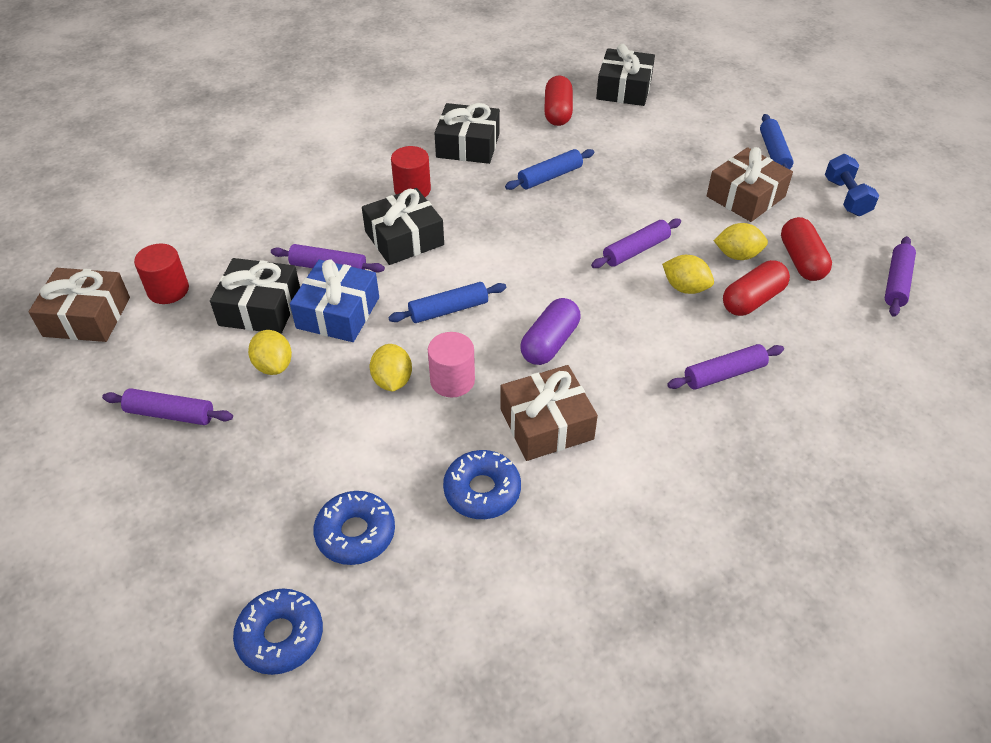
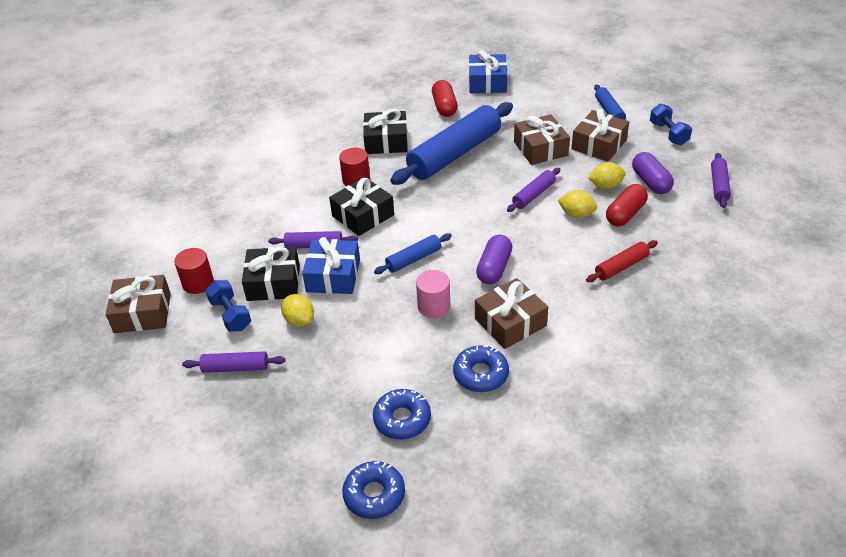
camera: 10 degrees left, 5 degrees down
yellow lemon [370,344,412,392] -> none
blue rolling pin [505,149,594,190] -> blue rolling pin [390,102,513,185], size x2.14
black gift [596,44,655,106] -> blue gift [469,50,507,93]
purple rolling pin [667,344,784,390] -> red rolling pin [586,240,658,282]
red capsule [781,217,832,281] -> purple capsule [632,152,674,194]
none -> blue dumbbell [205,280,251,331]
none -> brown gift [514,114,570,165]

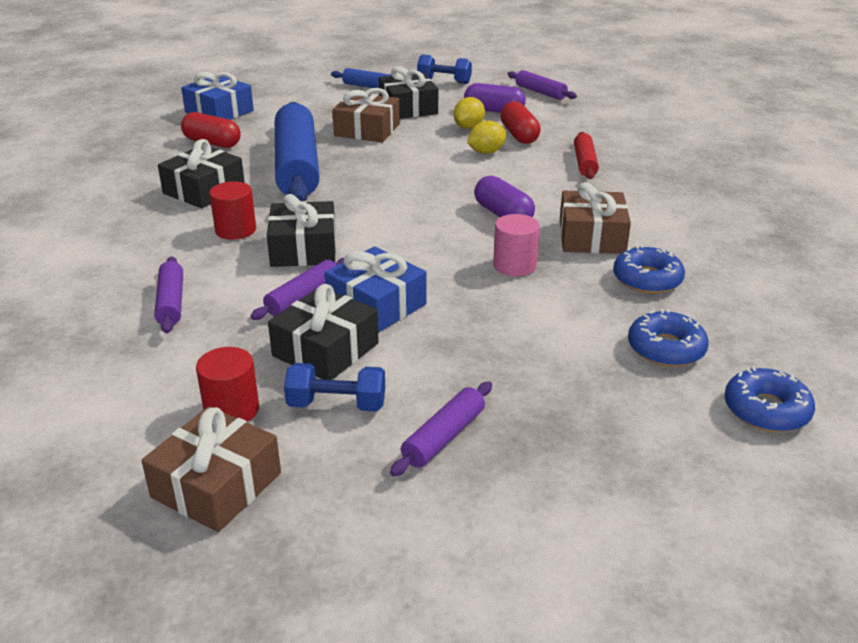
camera: 55 degrees left, 10 degrees down
yellow lemon [281,294,314,327] -> none
blue rolling pin [374,233,452,274] -> none
purple rolling pin [507,168,560,212] -> purple rolling pin moved to [154,256,183,333]
brown gift [571,109,629,162] -> black gift [379,66,438,119]

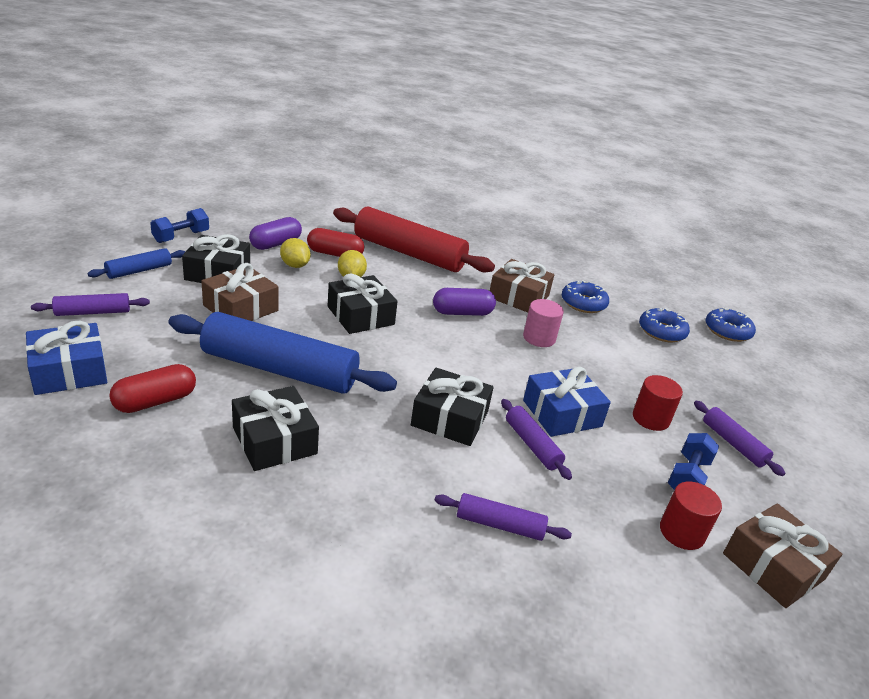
camera: 70 degrees left, 0 degrees up
red cylinder [209,181,256,240] -> red cylinder moved to [633,375,683,431]
black gift [268,284,379,380] -> black gift moved to [328,274,398,334]
purple rolling pin [508,70,577,100] -> purple rolling pin moved to [31,293,150,316]
red rolling pin [574,132,599,179] -> red rolling pin [333,207,495,273], size x2.14

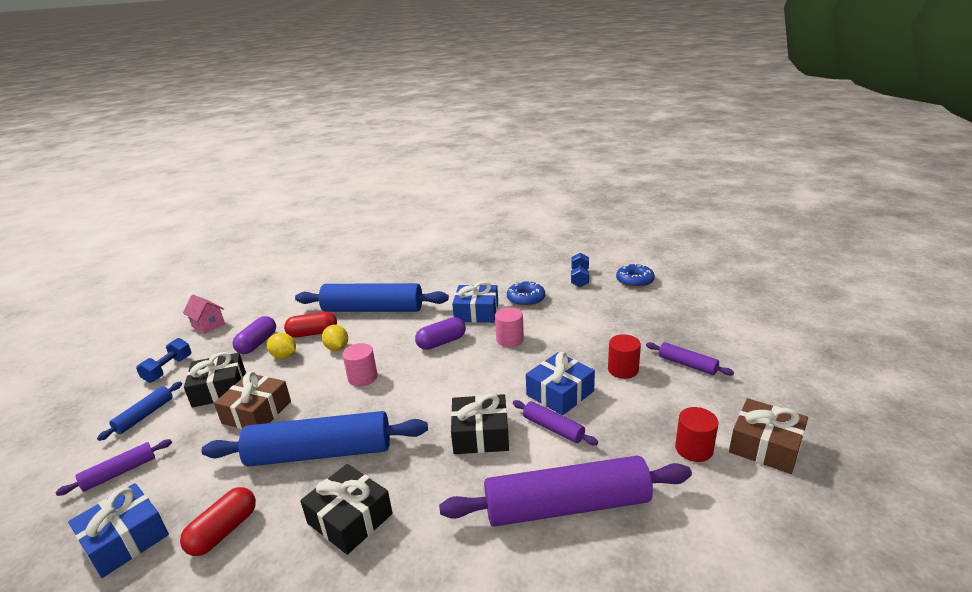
camera: 15 degrees left, 5 degrees down
black gift [328,274,398,334] -> pink cylinder [342,343,378,386]
red rolling pin [333,207,495,273] -> blue rolling pin [295,283,449,312]
purple rolling pin [434,493,572,541] -> purple rolling pin [439,456,692,527], size x2.14
brown gift [490,259,554,312] -> blue gift [452,281,498,323]
blue donut [639,308,690,342] -> none
blue dumbbell [668,433,719,490] -> blue dumbbell moved to [571,253,589,287]
none -> pink house [183,295,225,334]

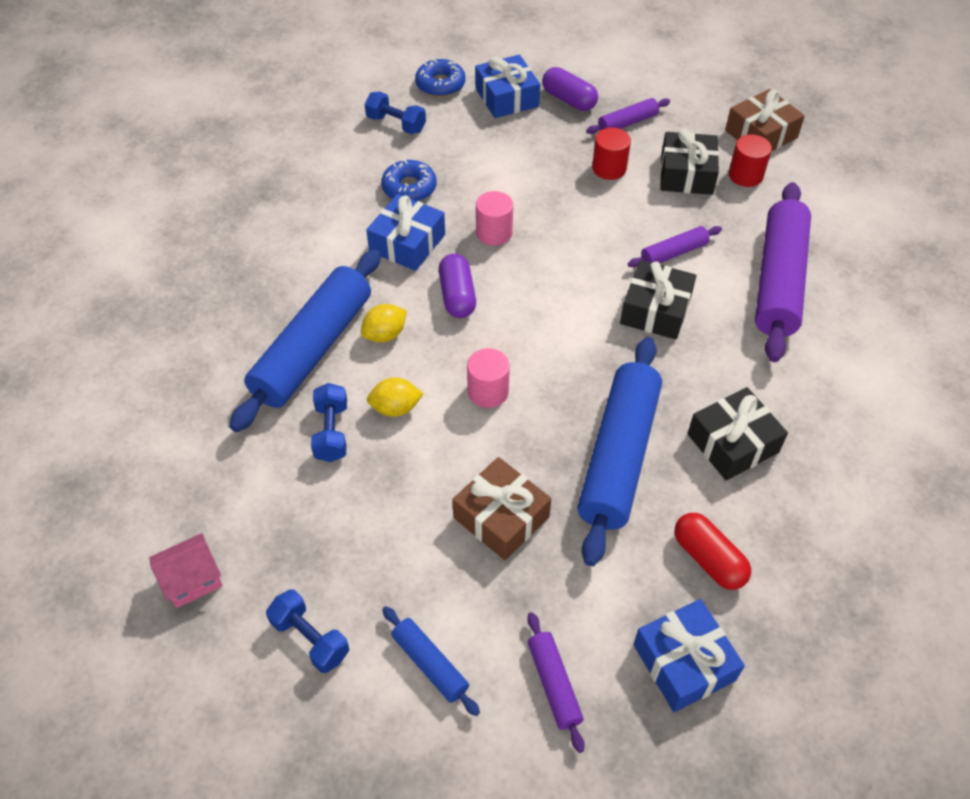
camera: 70 degrees left, 25 degrees up
black gift [184,352,246,408] -> black gift moved to [660,129,719,195]
purple capsule [233,316,276,354] -> purple capsule moved to [542,67,598,111]
yellow lemon [267,333,296,359] -> yellow lemon moved to [361,304,407,342]
red capsule [284,312,337,338] -> blue dumbbell [311,383,347,462]
blue gift [526,352,595,416] -> blue gift moved to [475,55,540,118]

